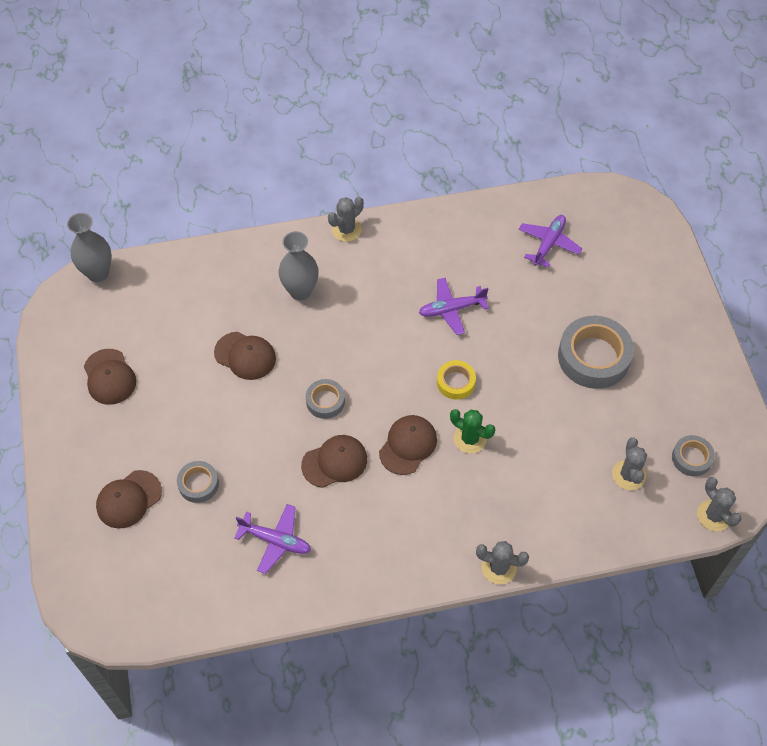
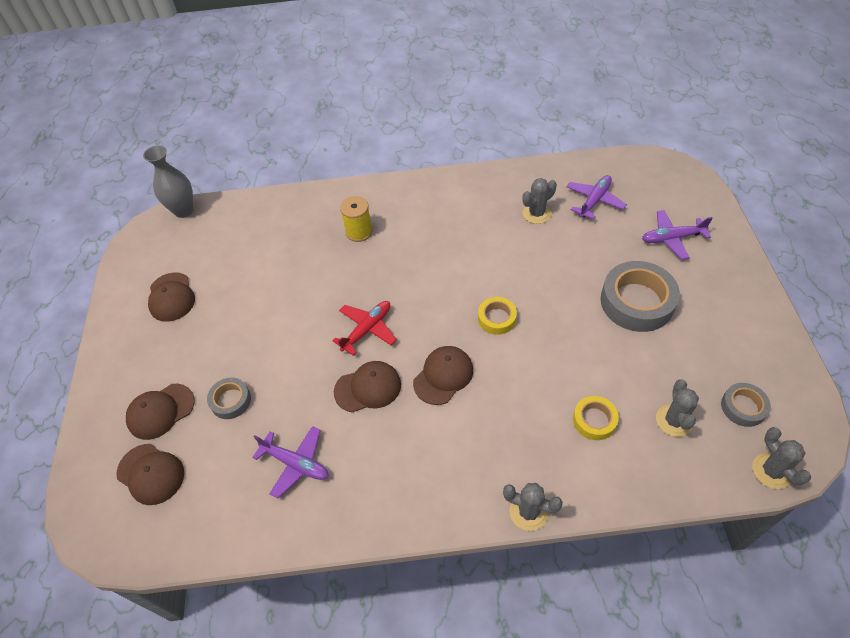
camera: 10 degrees right, 5 degrees down
brown cap [214,332,276,380] -> brown cap moved to [116,444,184,505]
grey vase [278,231,319,300] -> yellow spool [340,196,373,242]
grey tape [306,379,345,419] -> red plane [332,301,397,356]
grey cactus [328,197,364,242] -> grey cactus moved to [522,178,557,224]
purple plane [419,278,489,335] -> purple plane moved to [642,210,713,260]
green cactus [450,409,495,454] -> none
none -> yellow tape [573,396,619,440]

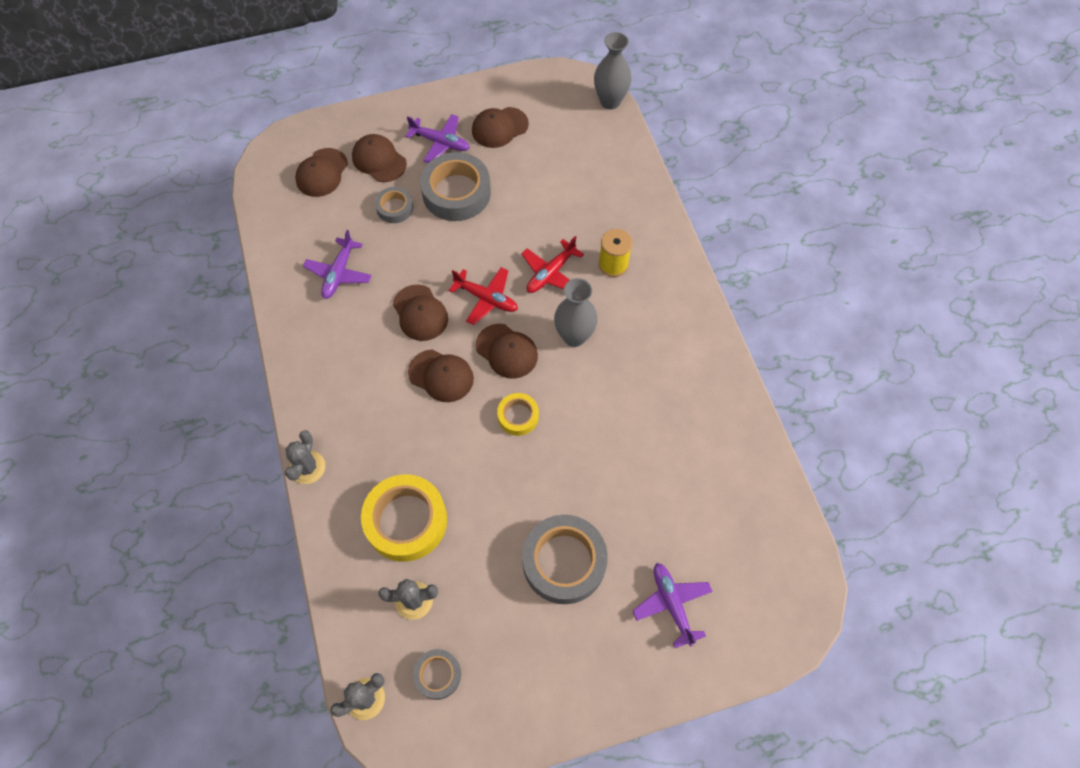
camera: 75 degrees right, 10 degrees up
grey cactus [522,178,557,224] -> none
purple plane [566,175,627,220] -> purple plane moved to [405,114,470,163]
yellow tape [573,396,619,440] -> yellow tape [361,474,447,562], size x1.89
none -> grey tape [420,152,491,221]
none -> brown cap [476,324,538,379]
none -> red plane [521,236,584,293]
none -> grey vase [554,278,598,347]

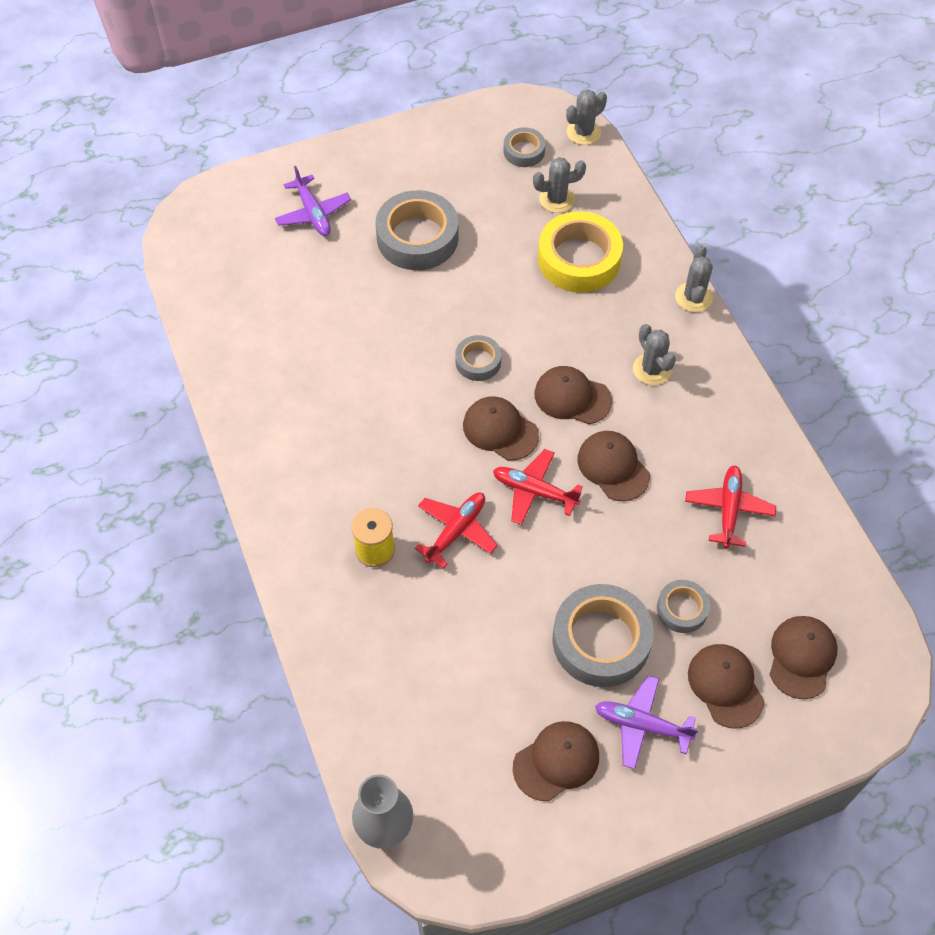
camera: 175 degrees right, 5 degrees down
purple plane [303,230,372,299] -> red plane [685,465,776,548]
brown cap [352,134,407,182] -> brown cap turned 150 degrees counterclockwise [688,644,765,729]
yellow tape [497,393,539,436] -> grey tape [455,335,502,381]
grey vase [554,278,598,347] -> none
none -> grey cactus [633,324,676,385]

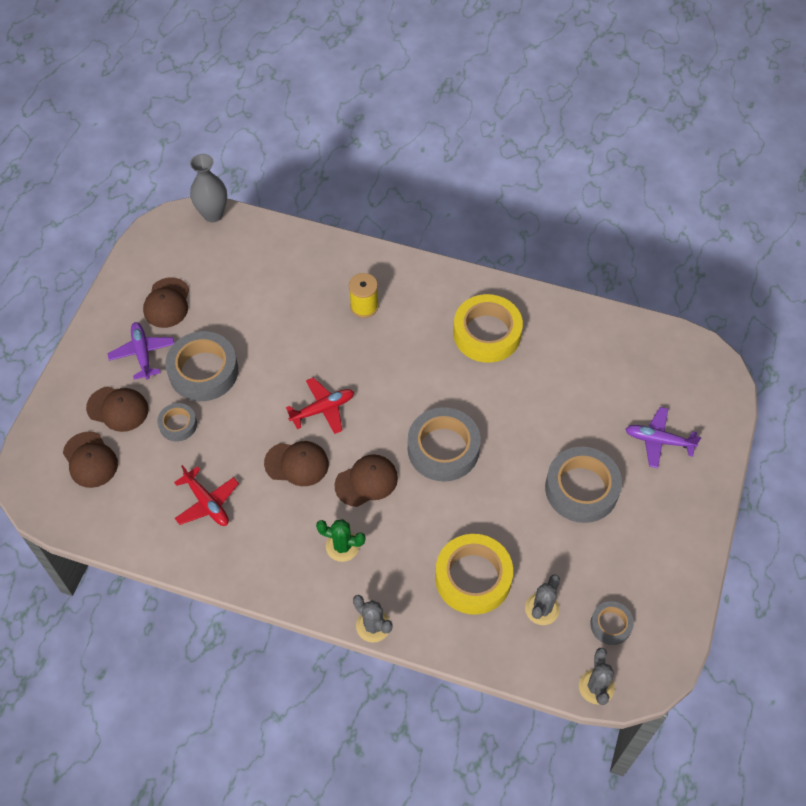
camera: 130 degrees right, 0 degrees up
red plane [415,493,498,568] -> none
grey tape [455,335,502,381] -> grey tape [408,407,481,482], size x1.89
brown cap [463,396,539,460] -> none
purple plane [595,675,699,769] -> purple plane turned 75 degrees counterclockwise [107,322,174,380]
grey cactus [633,324,676,385] -> green cactus [316,519,366,562]
none -> yellow tape [453,294,523,363]

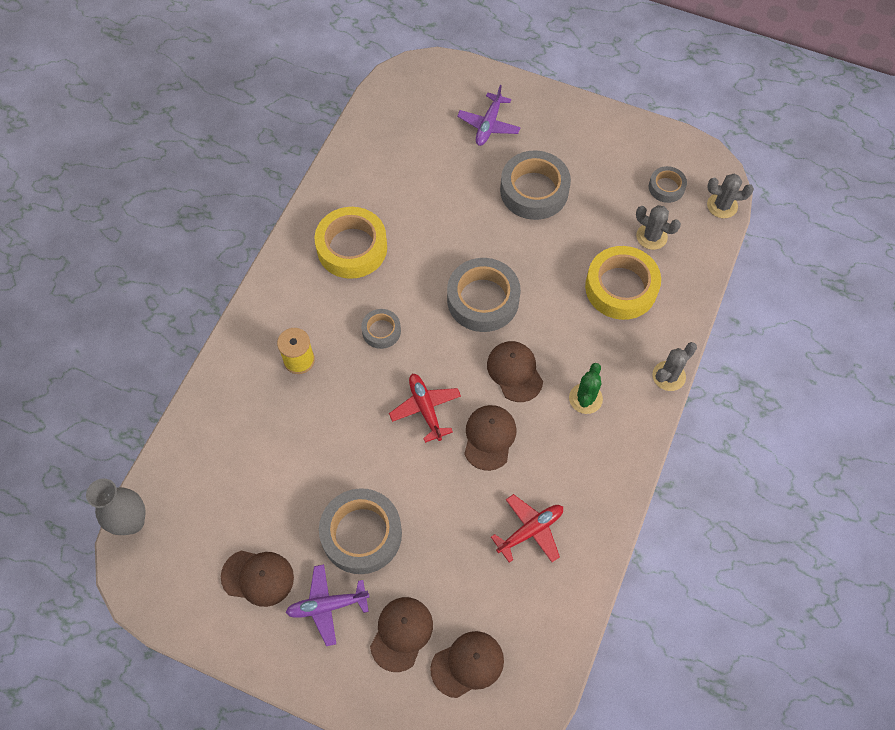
camera: 85 degrees left, 5 degrees up
grey tape [157,403,197,442] -> grey tape moved to [361,309,401,349]

